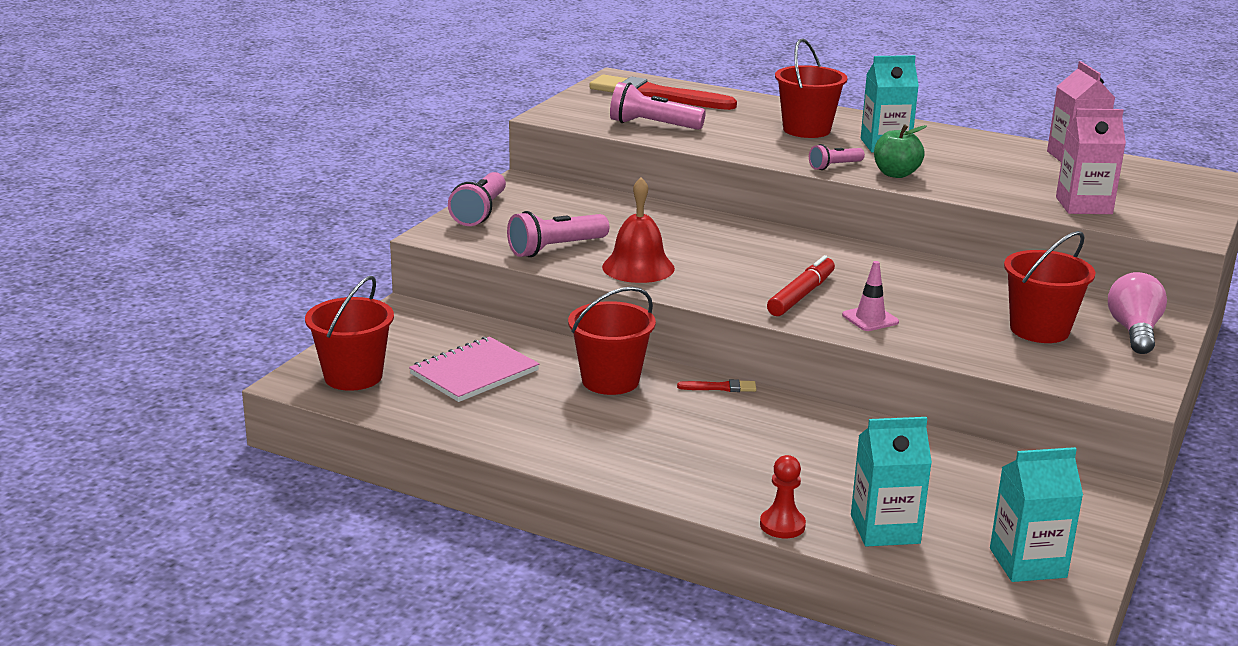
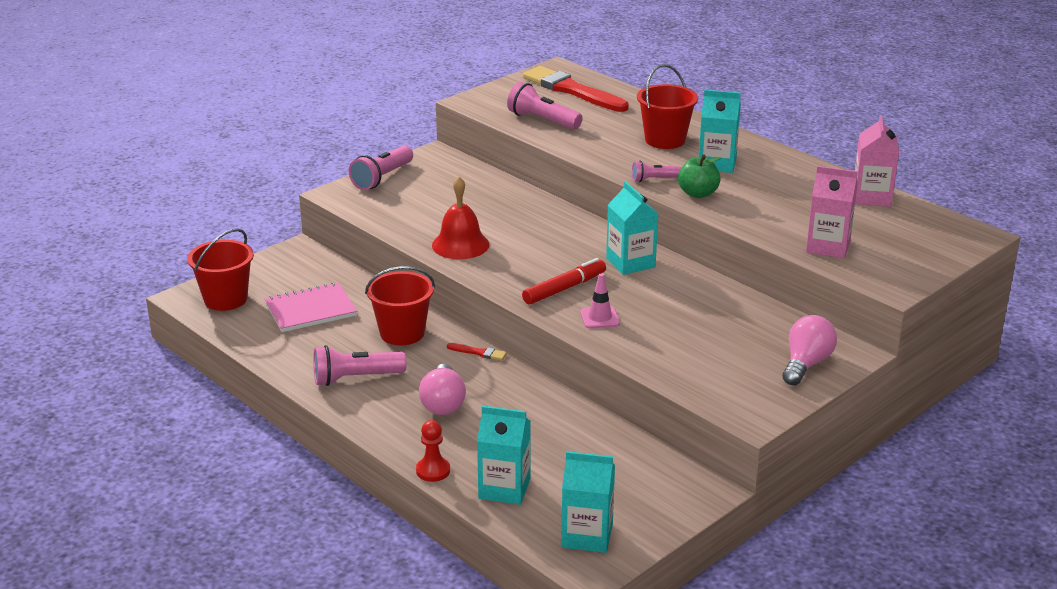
camera: 20 degrees right, 5 degrees up
pink flashlight [507,211,609,257] -> pink flashlight moved to [313,345,406,386]
red bucket [1004,231,1096,343] -> none
none -> pink light bulb [419,364,466,415]
none -> turquoise carton [606,181,658,275]

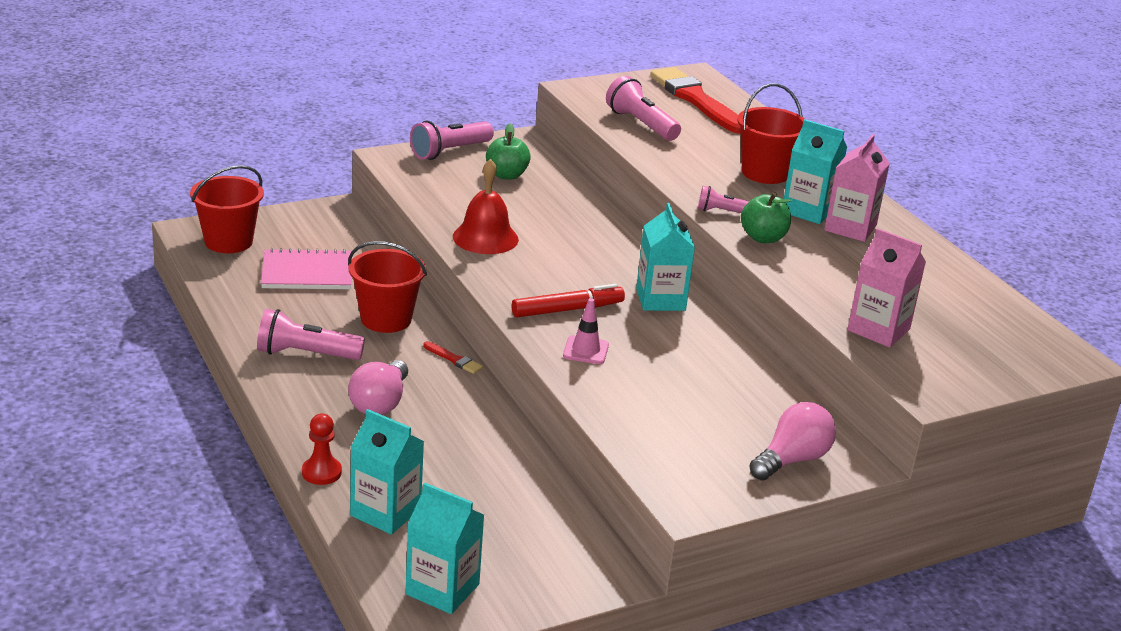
camera: 15 degrees right, 0 degrees up
pink carton [855,115,899,207] -> pink carton moved to [824,134,890,242]
none -> green apple [486,124,531,180]

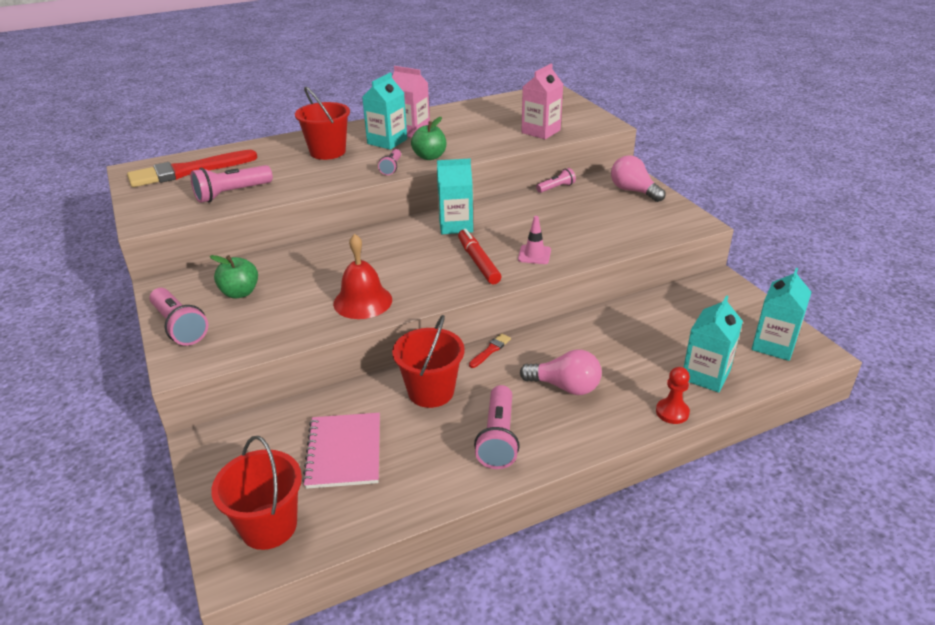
camera: 85 degrees left, 5 degrees up
none -> pink flashlight [536,168,576,193]

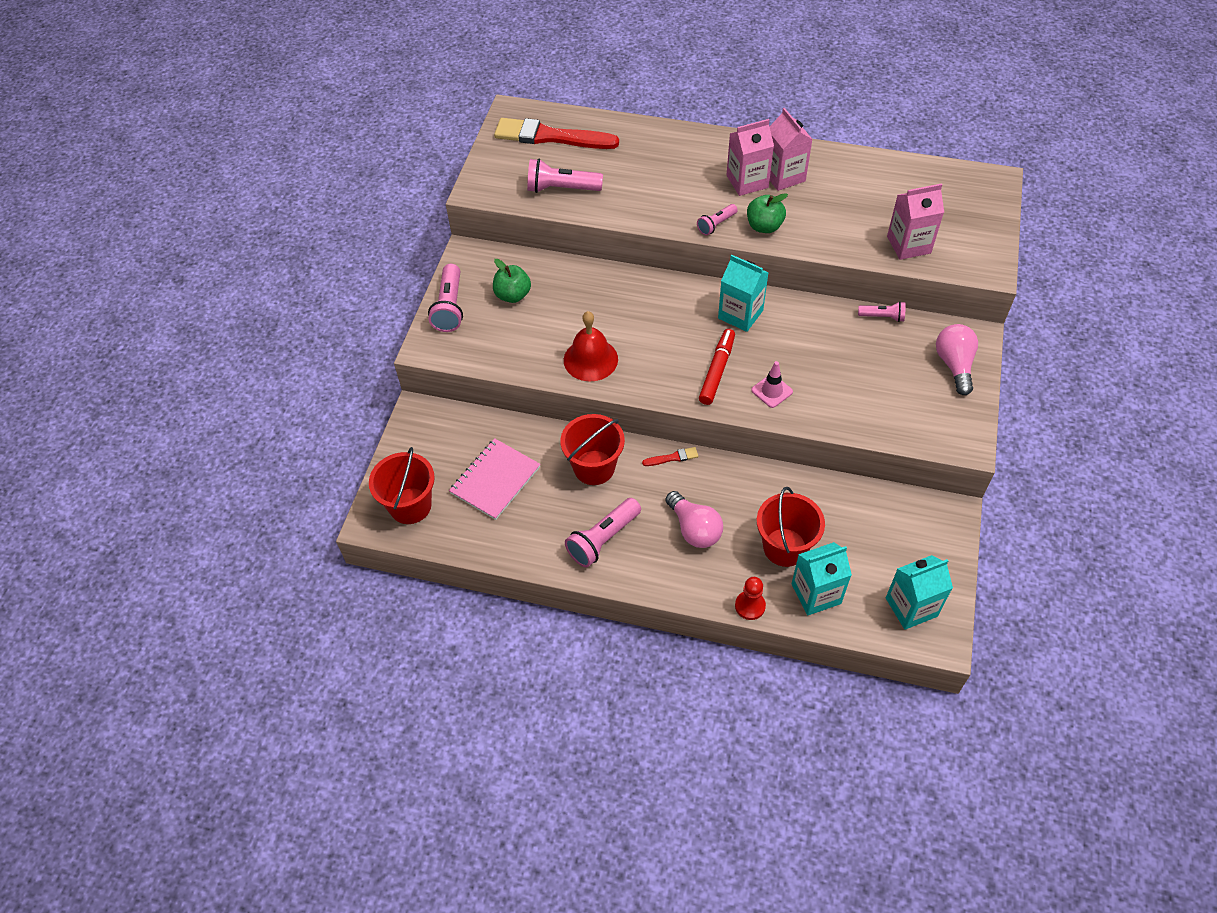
camera: 40 degrees right, 20 degrees up
red bucket [295,87,350,160] -> red bucket moved to [757,487,825,567]
turquoise carton [362,73,407,150] -> pink carton [727,119,774,196]

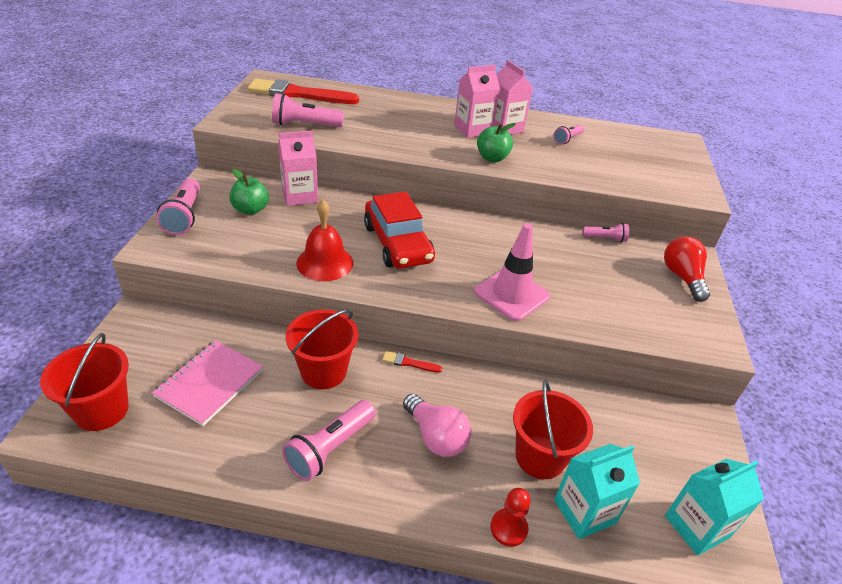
camera: 10 degrees left, 15 degrees down
red brush [642,447,698,466] -> red brush turned 150 degrees counterclockwise [382,351,442,373]
pink flashlight [697,204,738,235] -> pink flashlight moved to [553,125,584,144]
red marker [699,329,735,405] -> none
turquoise carton [718,255,769,332] -> none
pink traffic cone [751,361,793,408] -> pink traffic cone [474,223,550,321], size x1.80
pink carton [887,183,944,260] -> pink carton moved to [278,131,318,206]
pink light bulb [936,324,978,395] -> red light bulb [664,237,710,302]
none -> red car [364,192,435,269]

